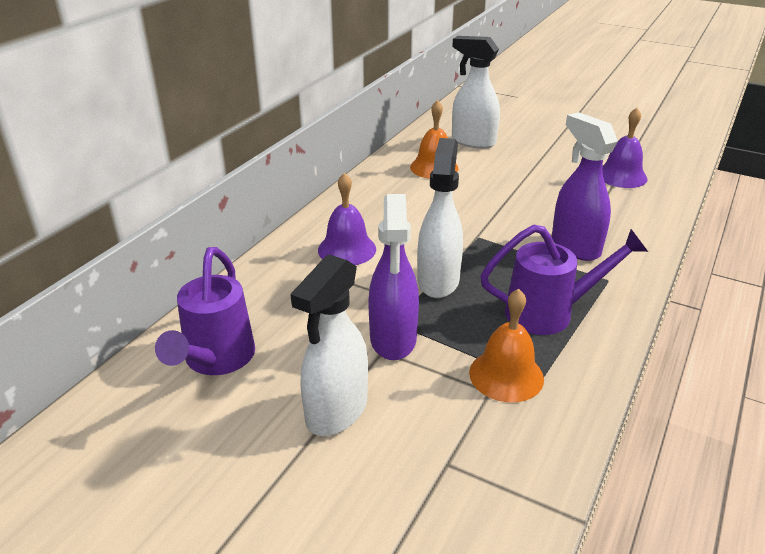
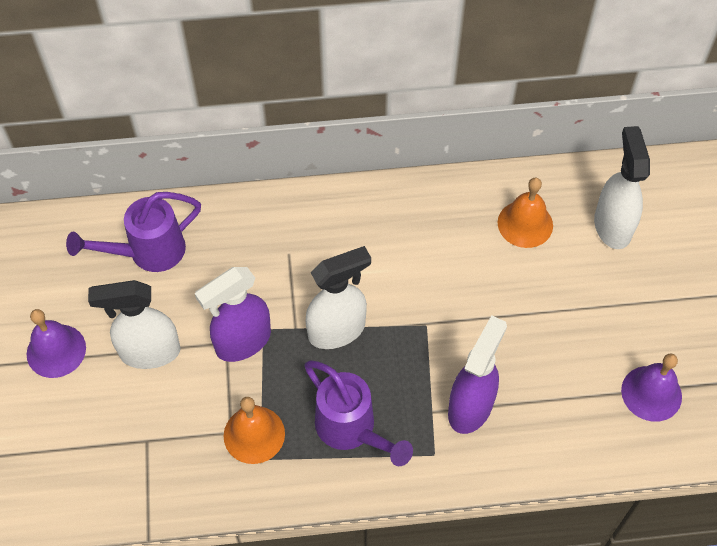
camera: 55 degrees right, 25 degrees up
purple bell [318,173,376,265] -> purple bell moved to [27,309,86,378]

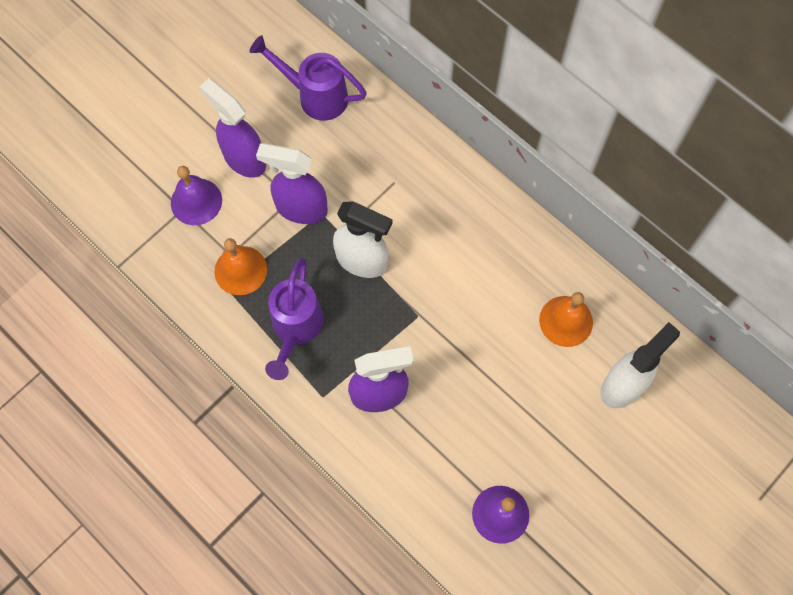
camera: 50 degrees right, 10 degrees up
purple bell [27,309,86,378] -> purple bell moved to [171,166,222,225]
white spray bottle [88,280,181,369] -> purple spray bottle [199,78,266,178]

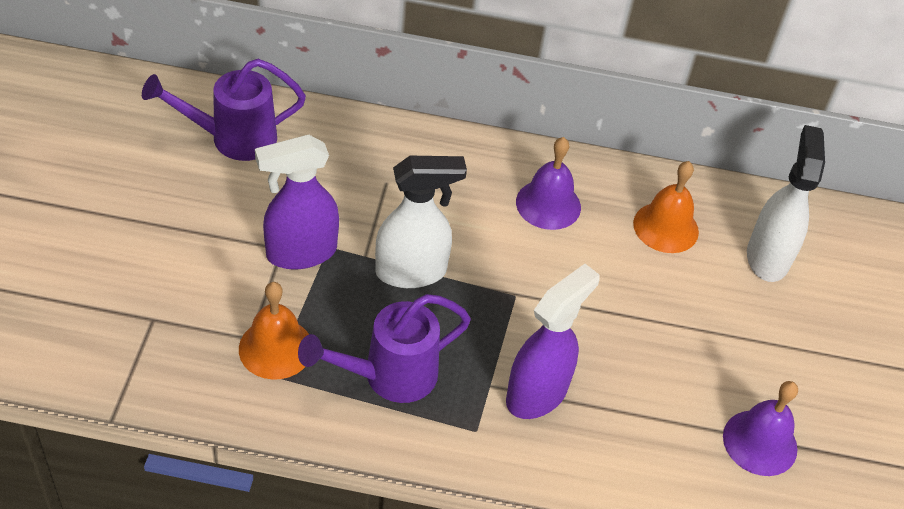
camera: 40 degrees left, 20 degrees down
purple bell [171,166,222,225] -> purple bell moved to [516,137,581,230]
purple spray bottle [199,78,266,178] -> none
purple watering can [265,258,324,380] -> purple watering can turned 90 degrees clockwise [298,294,471,403]

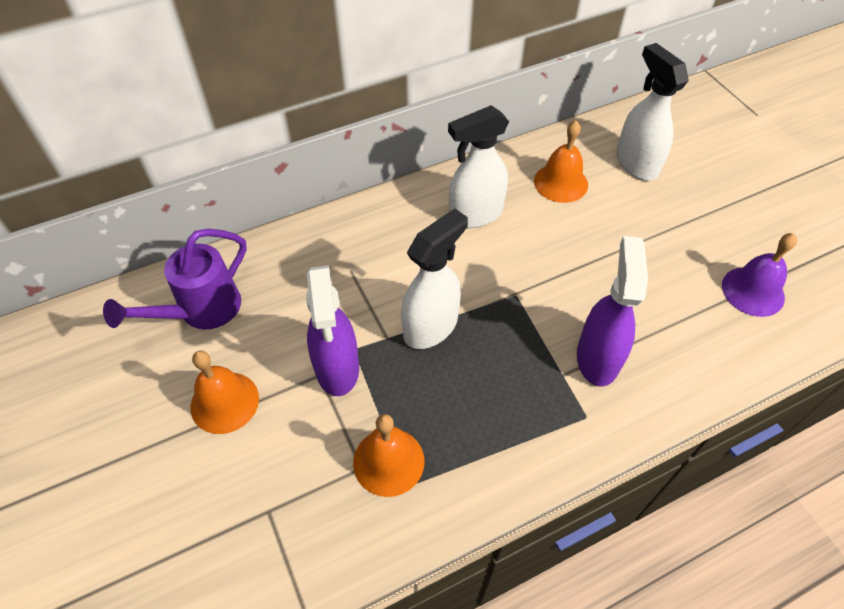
camera: 30 degrees left, 5 degrees up
purple spray bottle [255,135,339,270] -> purple spray bottle turned 45 degrees counterclockwise [306,265,359,396]
purple watering can [298,294,471,403] -> none
purple bell [516,137,581,230] -> white spray bottle [448,105,509,228]
none -> orange bell [191,351,259,434]

